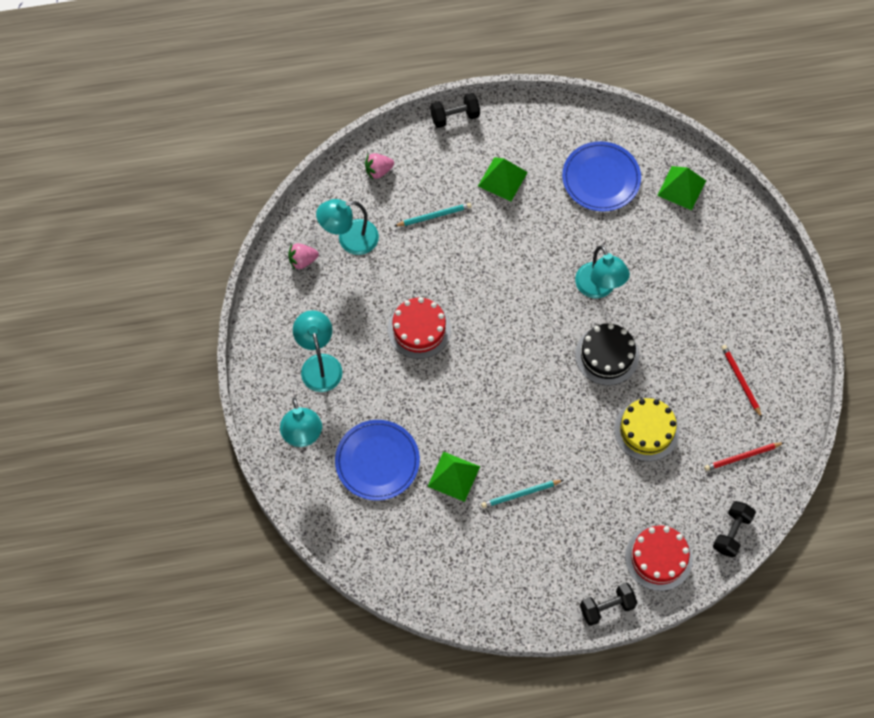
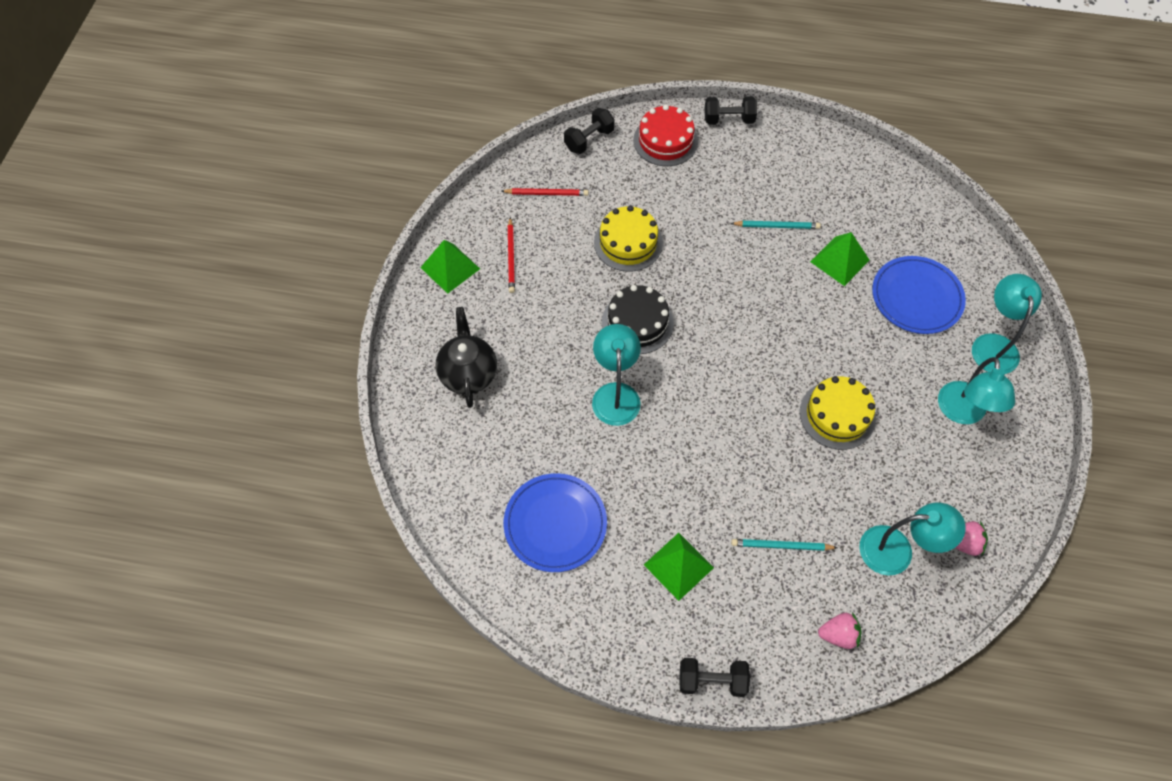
camera: 160 degrees left, 5 degrees down
red cake [388,297,451,359] -> yellow cake [800,376,876,450]
green pyramid [657,166,706,210] -> green pyramid moved to [420,240,480,294]
none -> black teapot [435,307,497,408]

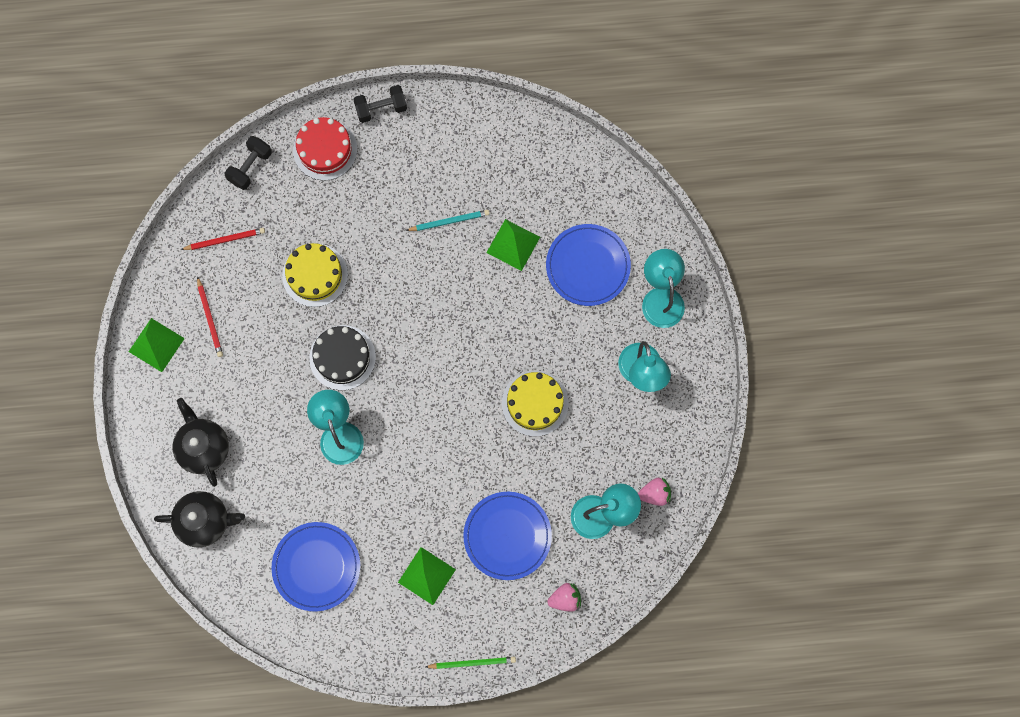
camera: 15 degrees left, 15 degrees up
black dumbbell [679,658,750,697] -> green pencil [425,657,516,669]
turquoise pencil [731,539,838,551] -> blue plate [463,492,552,580]
none -> black teapot [154,491,245,548]

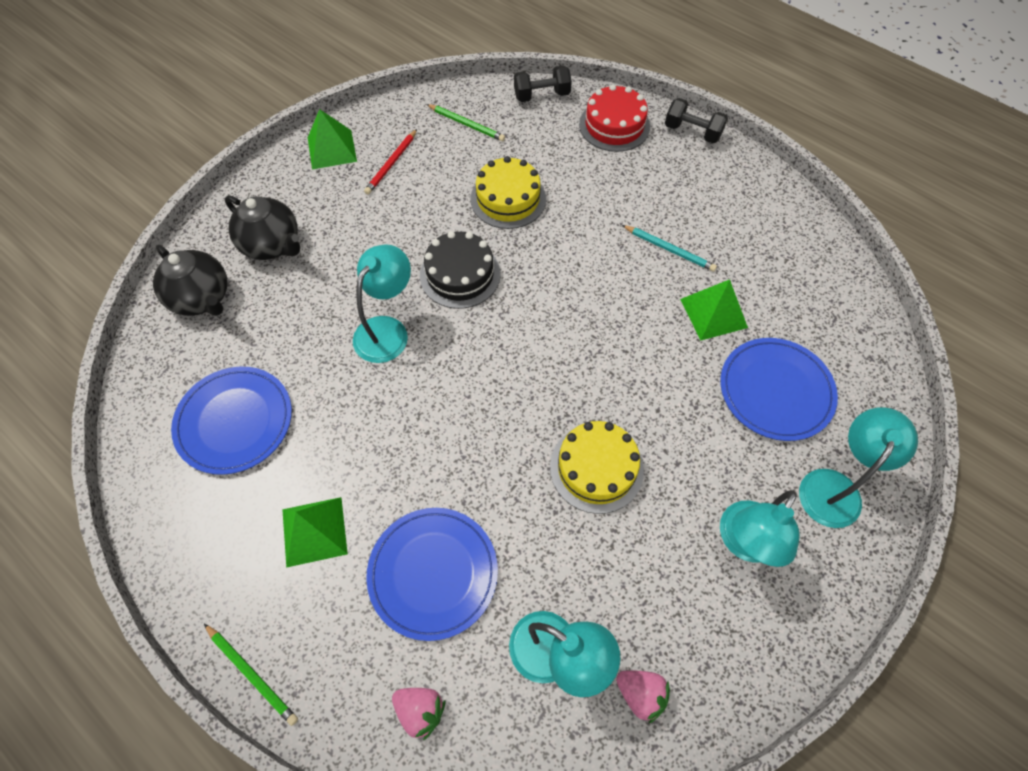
camera: 45 degrees right, 15 degrees down
black teapot [173,398,229,487] -> black teapot turned 105 degrees clockwise [224,195,300,260]
red pencil [180,228,265,250] -> green pencil [426,104,505,141]

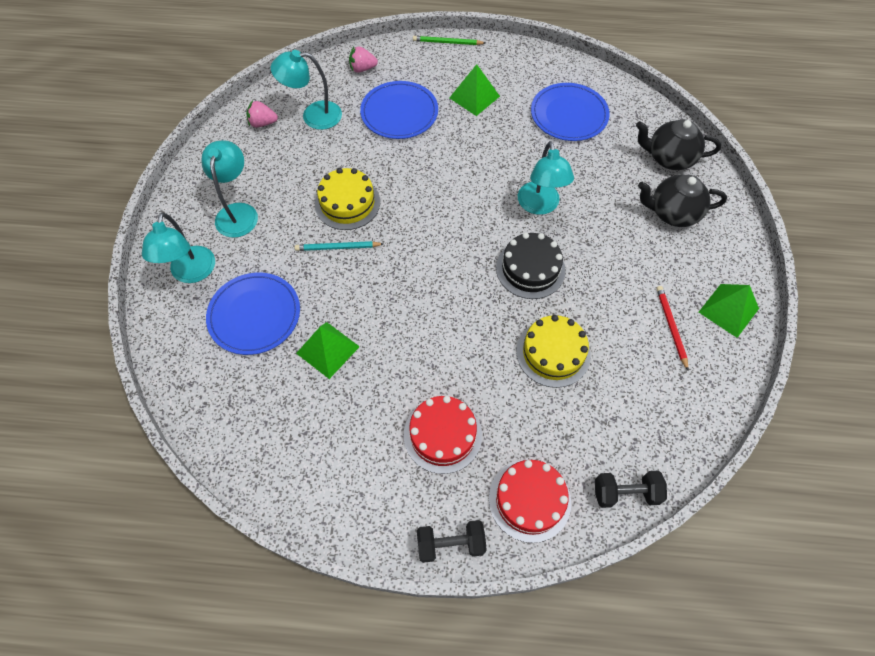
camera: 145 degrees right, 0 degrees up
green pencil [426,104,505,141] -> none
black dumbbell [514,65,572,102] -> black dumbbell turned 45 degrees clockwise [595,471,667,508]
turquoise pencil [622,225,717,271] -> turquoise pencil moved to [295,241,383,251]
none -> red cake [404,396,482,474]

